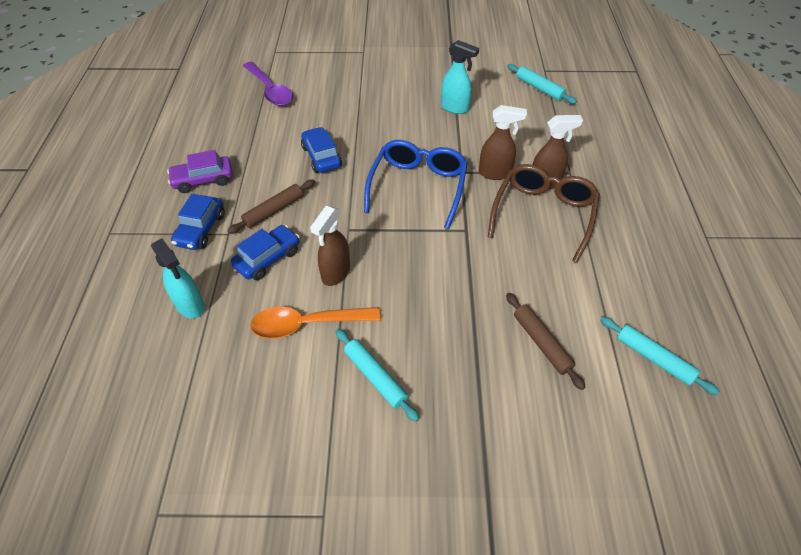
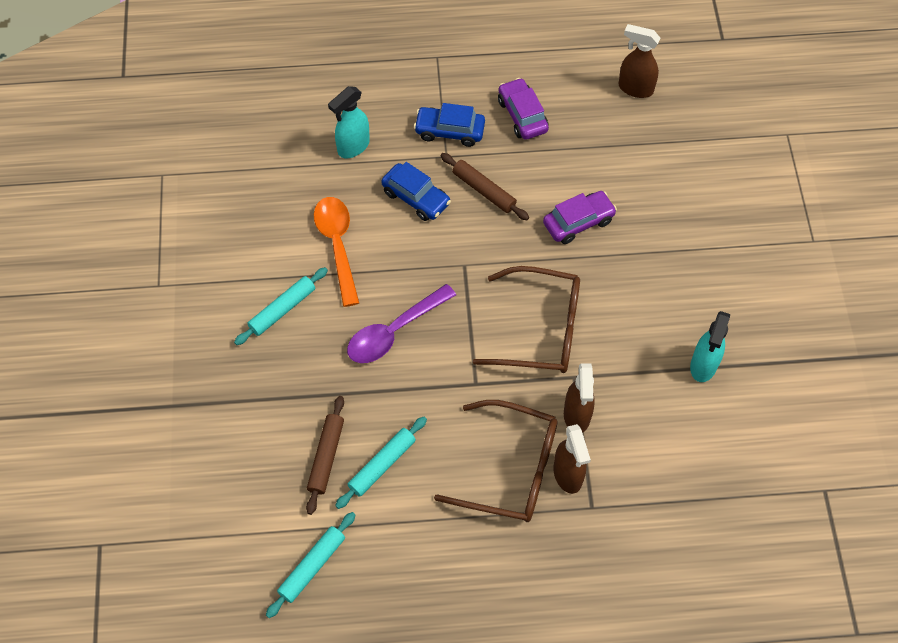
camera: 85 degrees right, 10 degrees up
purple spoon [243,62,293,106] -> purple spoon moved to [347,284,456,363]
blue car [301,127,342,173] -> purple car [543,191,617,244]
brown spray bottle [310,206,350,286] -> brown spray bottle moved to [618,24,660,98]
blue glasses [364,140,468,229] -> brown glasses [473,266,580,373]
brown rolling pin [506,293,586,390] -> brown rolling pin turned 45 degrees counterclockwise [306,396,344,515]
turquoise rolling pin [507,64,577,104] -> turquoise rolling pin moved to [335,417,427,509]

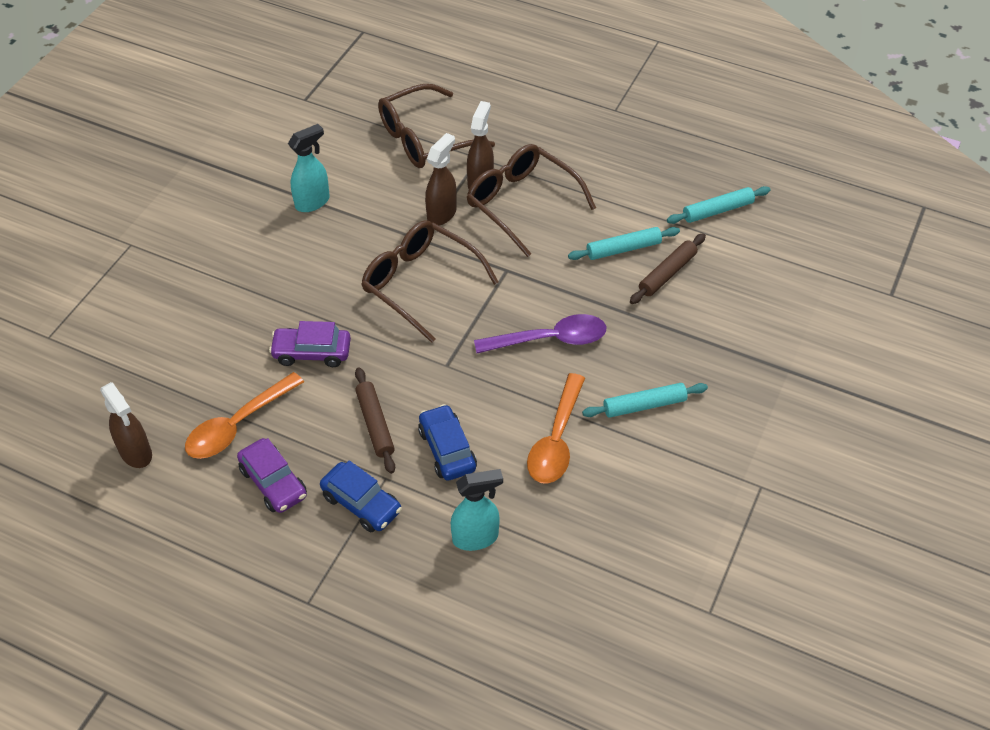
camera: 150 degrees left, 10 degrees down
purple car [498,78,549,140] -> purple car turned 45 degrees counterclockwise [237,438,307,513]
none -> orange spoon [185,372,304,459]
none -> brown glasses [378,84,495,168]

